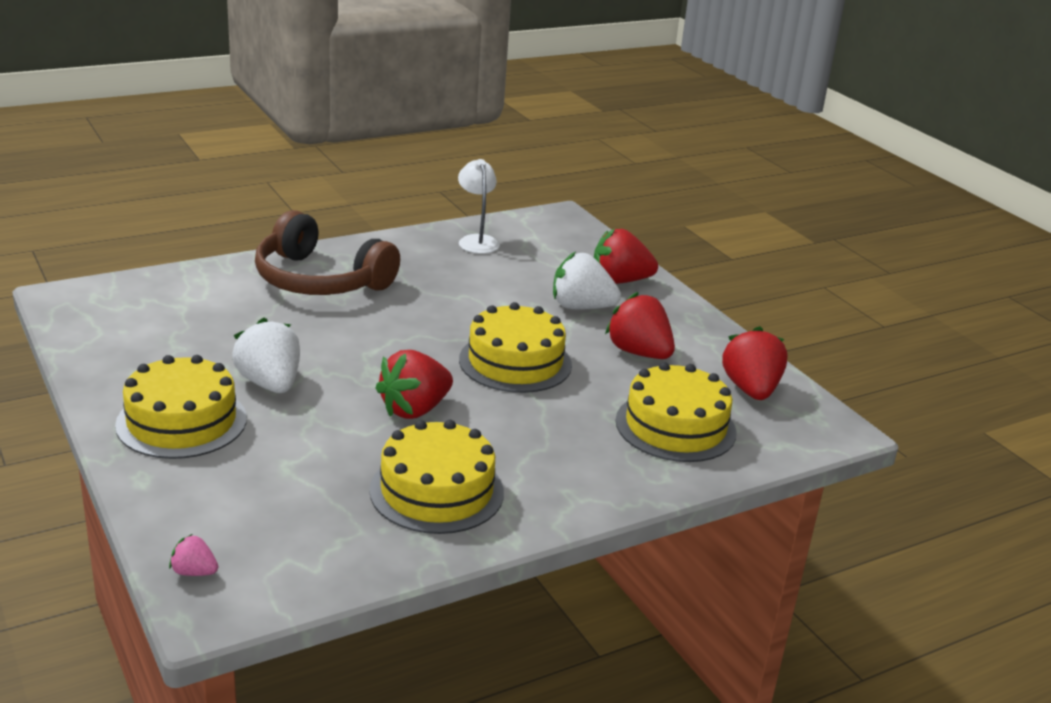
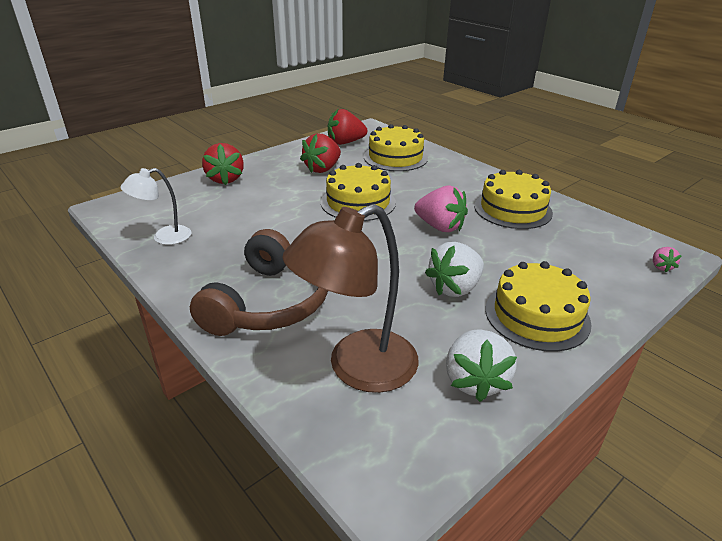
camera: 100 degrees left, 5 degrees up
red strawberry [376,350,453,419] -> pink strawberry [414,186,468,232]
white strawberry [553,252,621,309] -> white strawberry moved to [446,329,517,402]
none -> brown lamp [282,204,419,393]

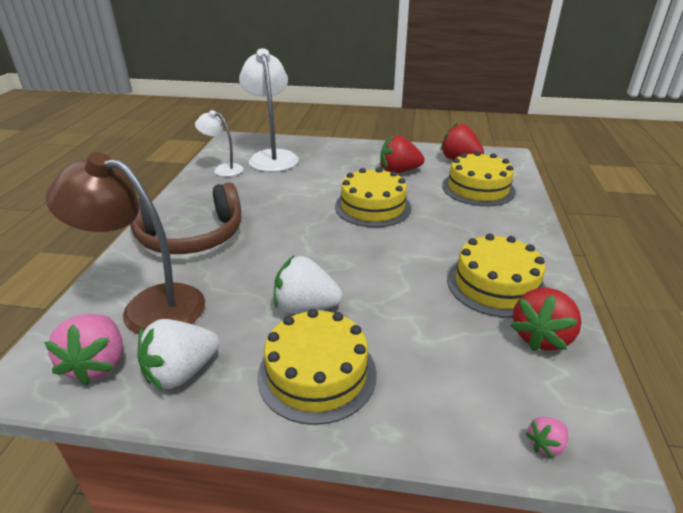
camera: 50 degrees right, 0 degrees up
red strawberry [202,143,244,185] -> red strawberry moved to [511,288,582,351]
pink strawberry [414,186,468,232] -> pink strawberry moved to [44,314,123,386]
none -> white lamp [239,48,299,172]

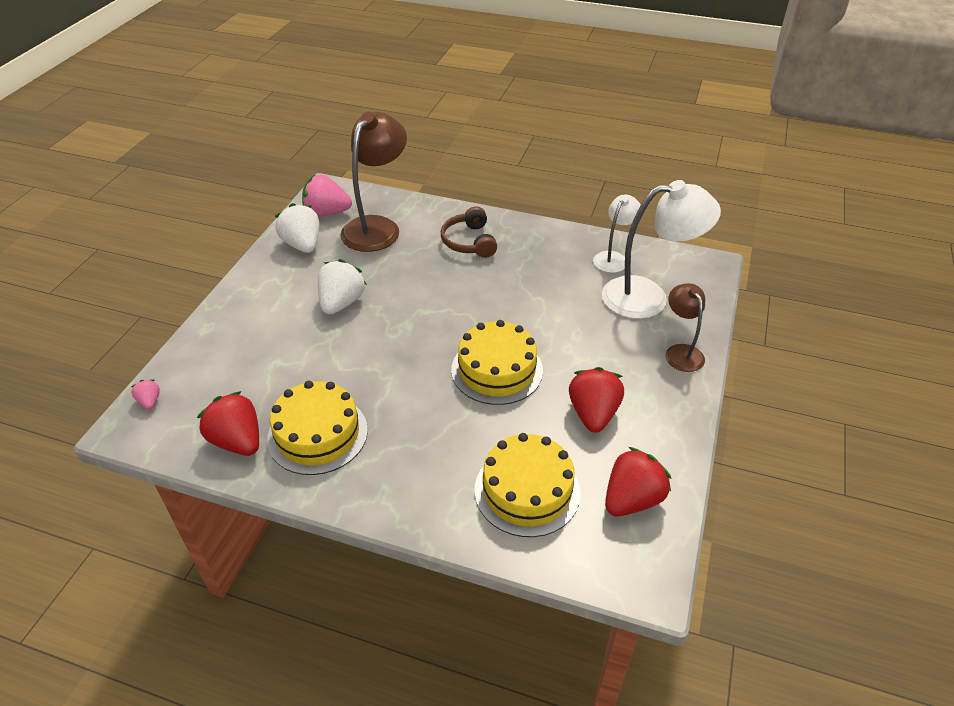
camera: 100 degrees right, 10 degrees up
brown headphones [130,182,241,254] -> brown headphones [441,206,497,258], size x0.61
yellow cake [257,309,377,425] -> none
none -> brown lamp [666,283,705,372]

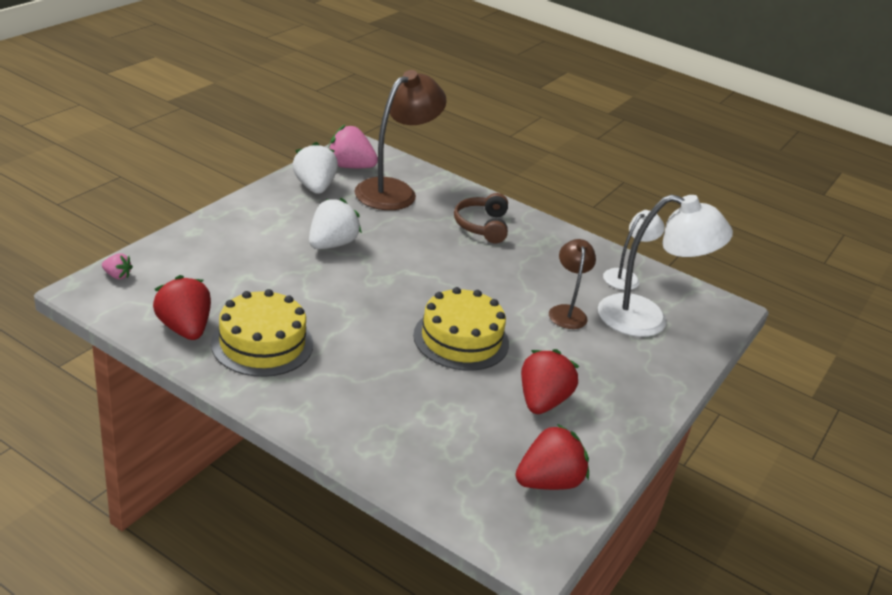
camera: 10 degrees right, 10 degrees down
pink strawberry [131,380,160,409] -> pink strawberry turned 120 degrees clockwise [102,253,133,279]
yellow cake [475,433,581,537] -> none
brown lamp [666,283,705,372] -> brown lamp moved to [549,239,596,329]

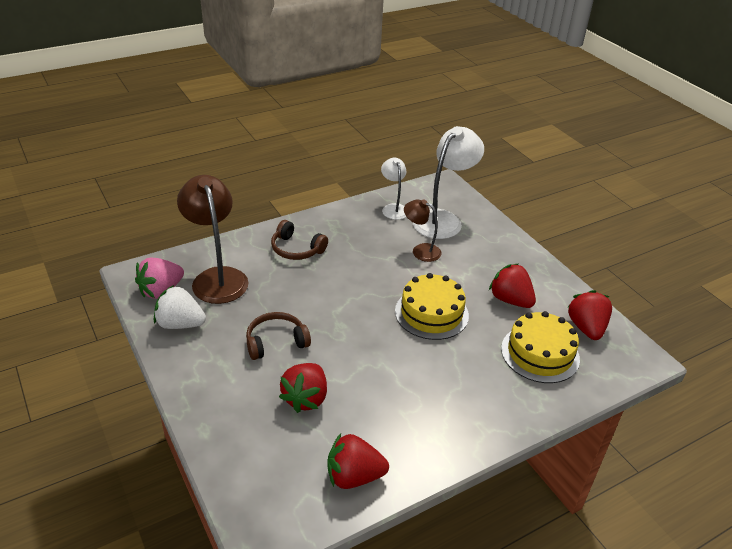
camera: 60 degrees left, 5 degrees up
pink strawberry [102,253,133,279] -> none
yellow cake [211,289,313,377] -> yellow cake moved to [501,311,580,383]
white strawberry [309,198,362,249] -> brown headphones [246,312,311,360]
none -> red strawberry [279,363,327,413]

